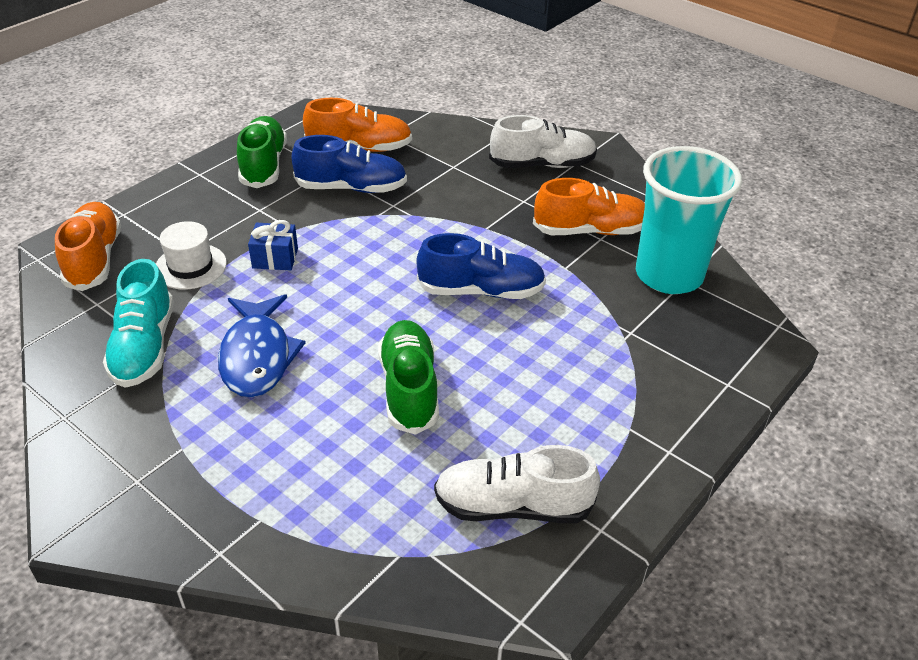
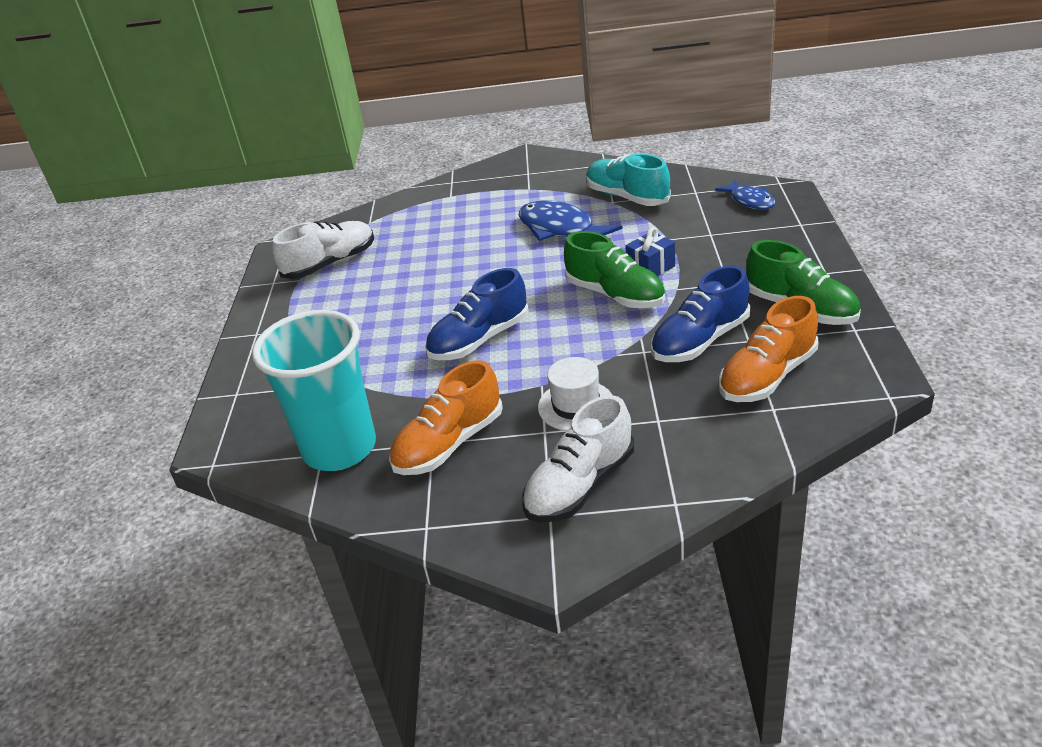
camera: 145 degrees right, 5 degrees down
orange shoe [55,202,121,291] -> blue fish [715,180,776,210]
white hat [156,221,227,289] -> white hat moved to [538,357,612,431]
green shoe [378,320,439,435] -> green shoe moved to [564,231,665,308]

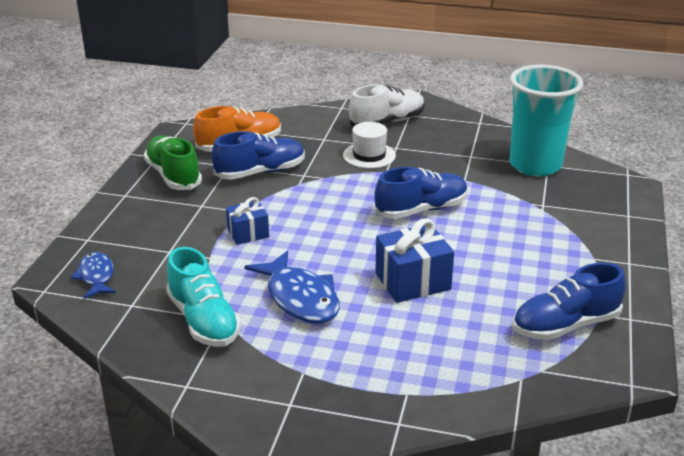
camera: 170 degrees left, 5 degrees down
white shoe [272,221,374,279] -> blue shoe [513,263,626,340]
orange shoe [389,360,503,475] -> none
green shoe [564,231,665,308] -> none
none -> blue gift [375,218,454,303]

